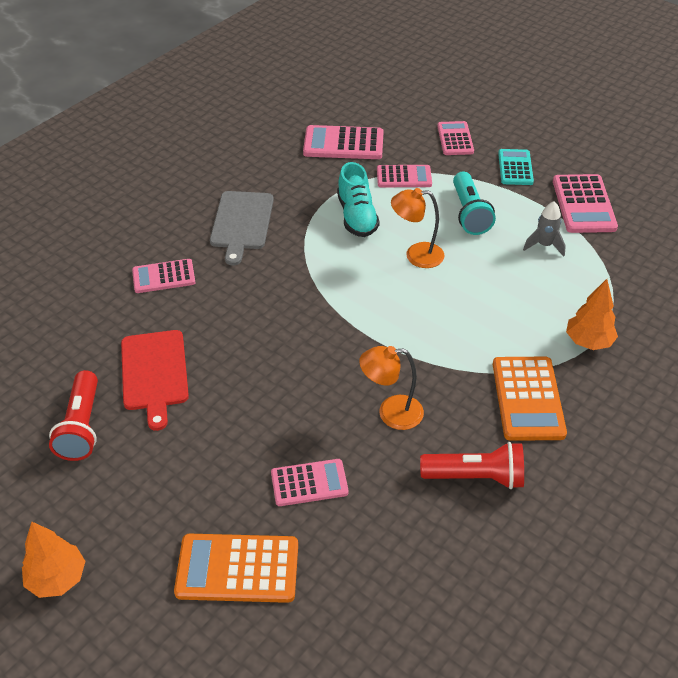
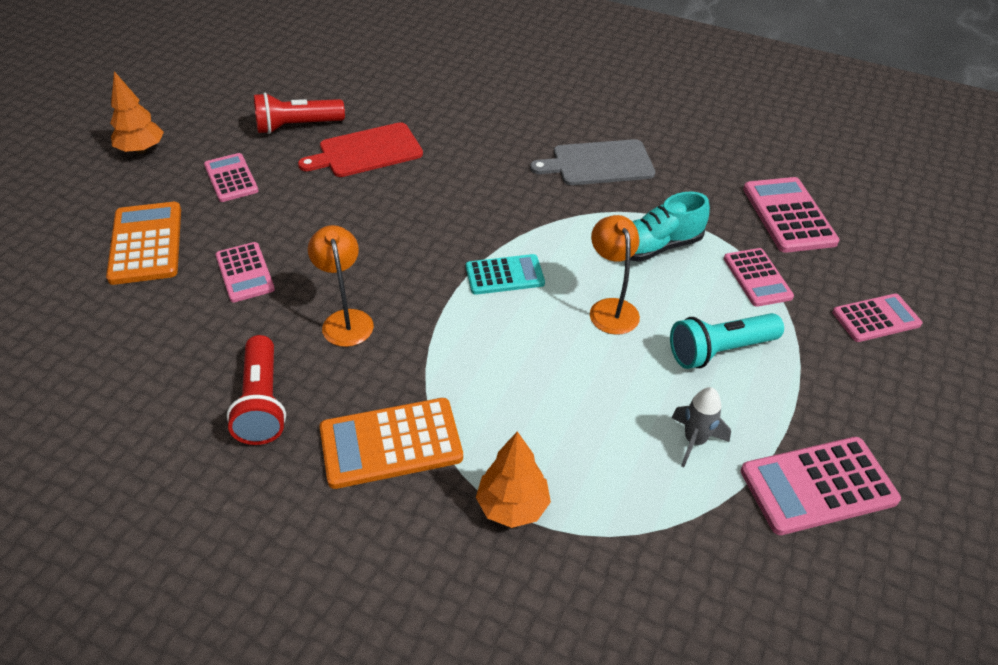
camera: 75 degrees right, 0 degrees up
pink calculator [132,259,196,293] -> pink calculator moved to [204,153,259,202]
turquoise calculator [498,149,534,185] -> turquoise calculator moved to [466,254,545,295]

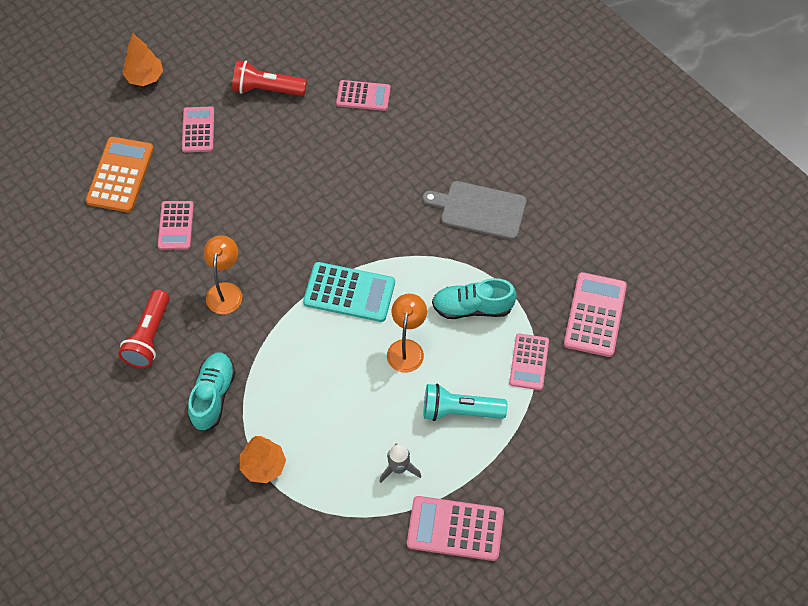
camera: 25 degrees right, 15 degrees up
red cutting board [298,122,423,177] -> none
orange calculator [319,398,463,489] -> turquoise shoe [188,352,235,431]
turquoise calculator [466,254,545,295] -> turquoise calculator [303,262,395,322], size x1.51
pink calculator [832,294,922,342] -> pink calculator moved to [336,80,391,111]

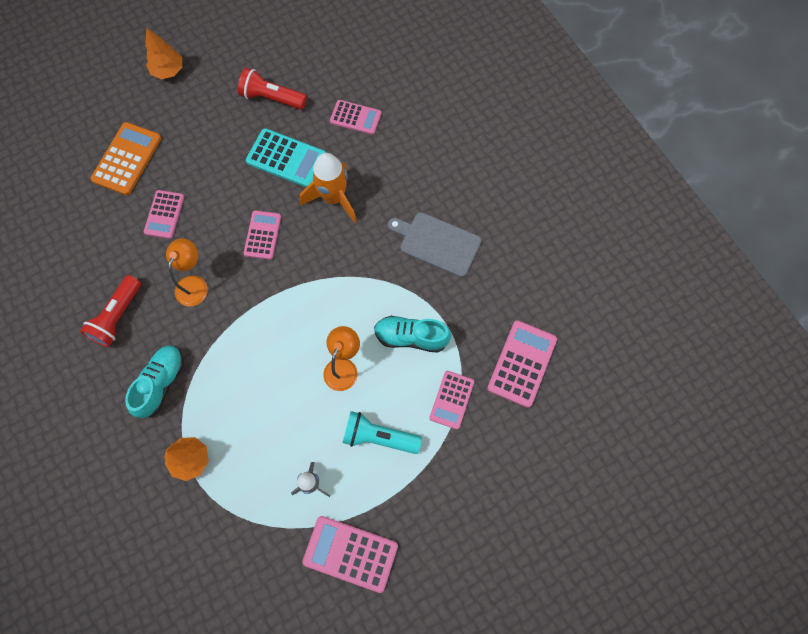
camera: 10 degrees right, 10 degrees up
pink calculator [182,107,214,152] -> pink calculator moved to [244,210,281,260]
turquoise calculator [303,262,395,322] -> turquoise calculator moved to [246,128,326,187]
none -> orange rocket [300,153,357,223]

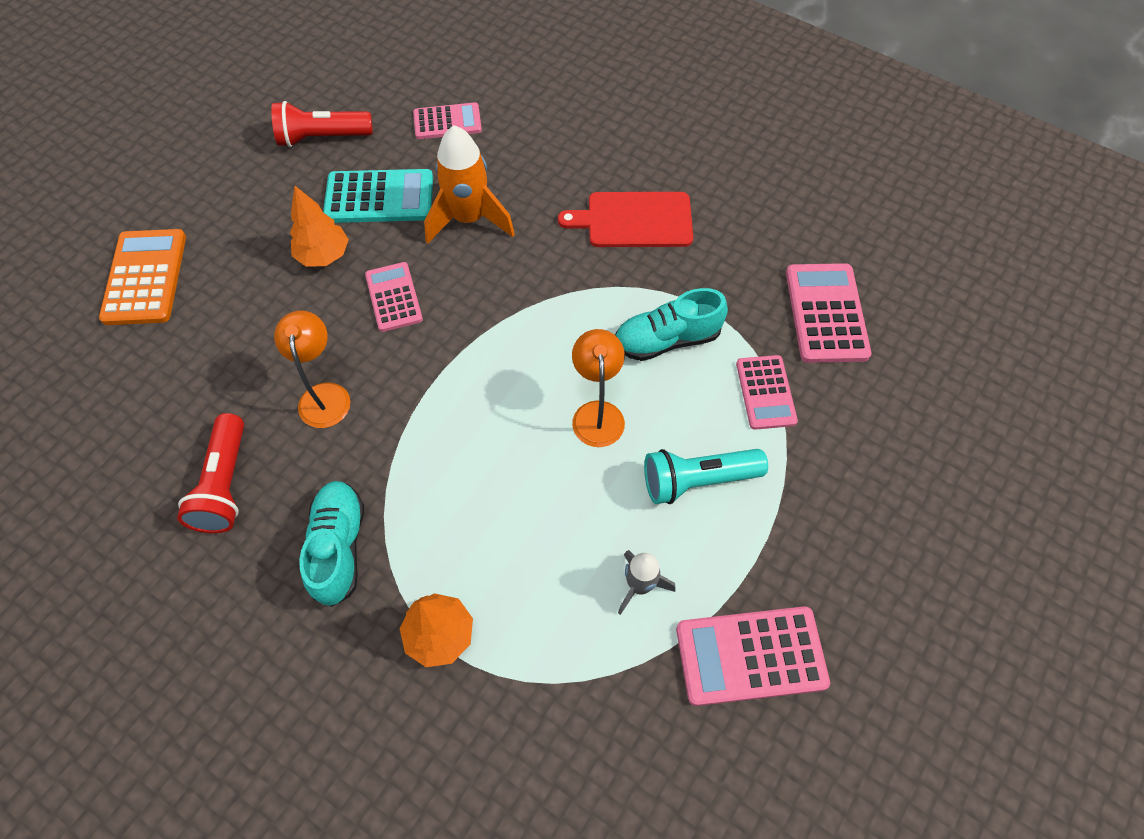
camera: 25 degrees left, 10 degrees down
pink calculator [144,190,184,239] -> none
orange tree [145,27,182,79] -> orange tree moved to [290,186,349,267]
grey cutting board [388,212,481,277] -> red cutting board [558,192,693,247]

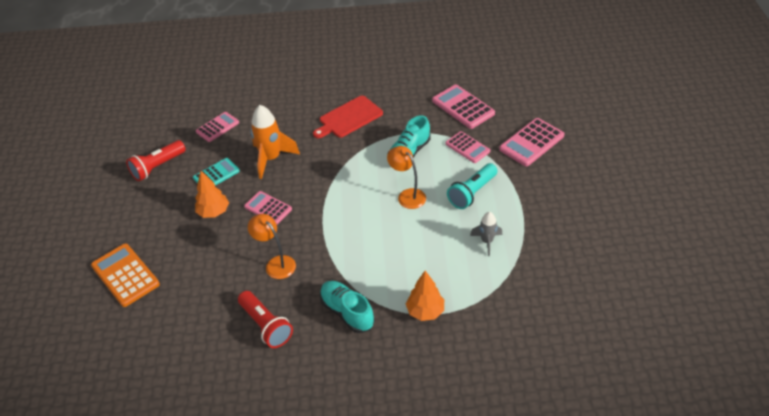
camera: 35 degrees left, 15 degrees down
turquoise calculator [323,169,433,223] -> turquoise calculator [193,158,240,186], size x0.66
pink calculator [676,606,830,706] -> pink calculator moved to [499,118,564,166]

